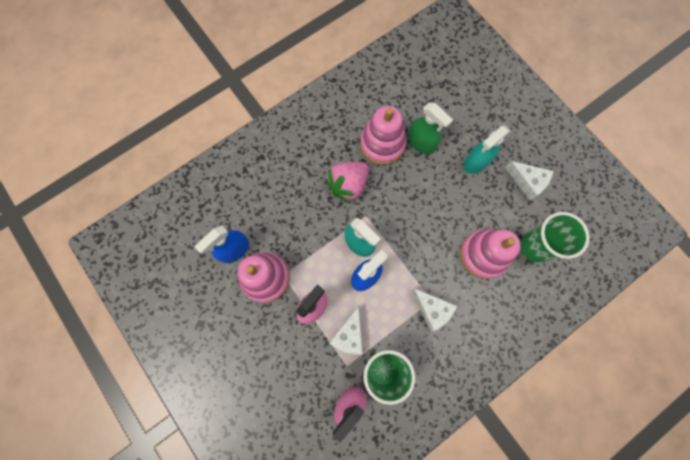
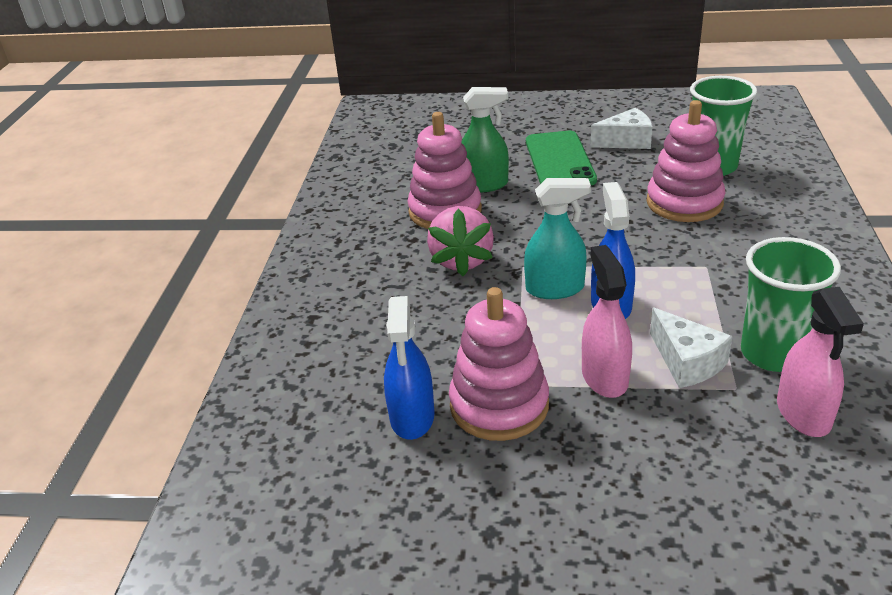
camera: 45 degrees left, 40 degrees down
white cheese [412,288,457,331] -> none
turquoise spray bottle [464,125,510,174] -> green phone [526,131,597,185]

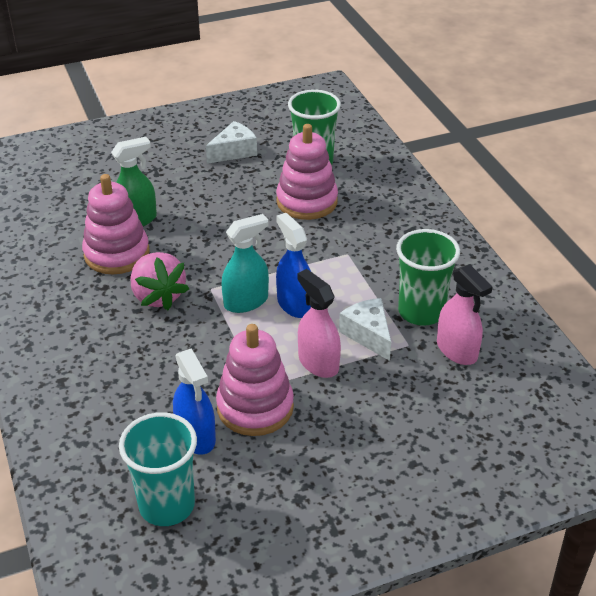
camera: 30 degrees left, 5 degrees up
green phone [526,131,597,185] -> none
white cheese [650,308,733,388] -> white cheese turned 150 degrees counterclockwise [339,298,391,361]
none -> turquoise cup [119,412,197,526]

